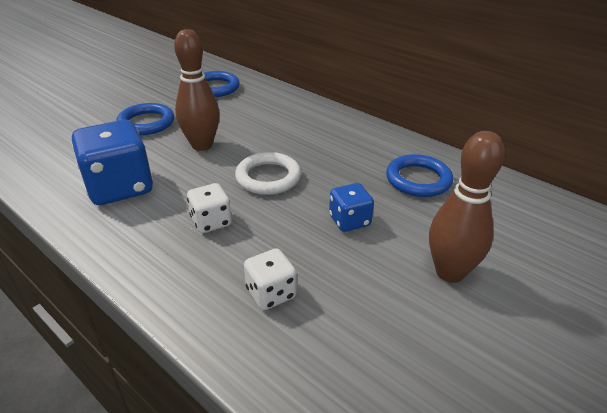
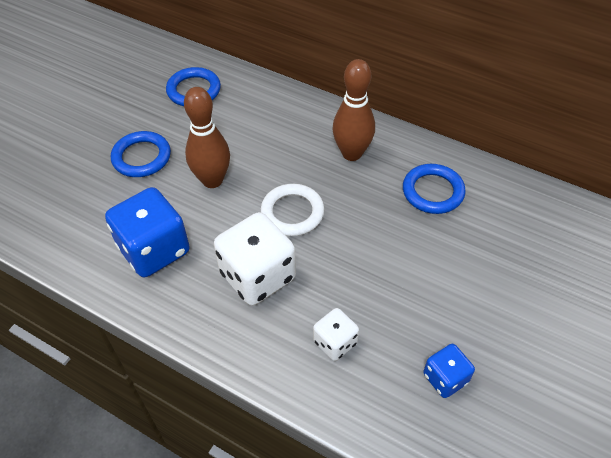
camera: 10 degrees left, 15 degrees up
white dice [187,183,232,233] -> white dice [214,212,296,306], size x1.87
blue dice [329,183,374,232] -> blue dice moved to [423,344,475,398]
brown bowling pin [429,131,505,283] -> brown bowling pin moved to [332,59,375,161]

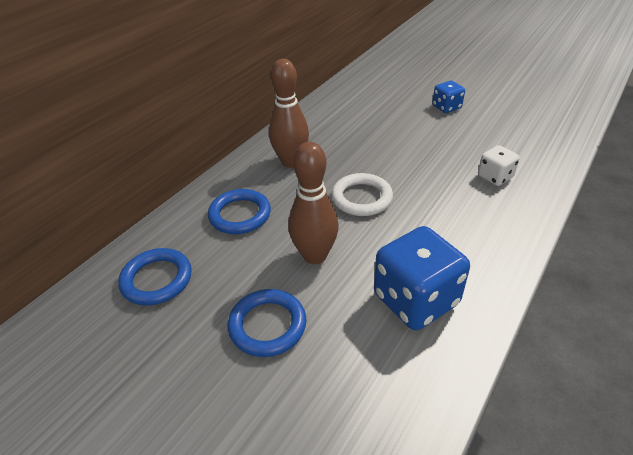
camera: 85 degrees left, 10 degrees down
white dice [214,212,296,306] -> none
blue ring [403,164,466,214] -> blue ring moved to [208,189,271,234]
blue dice [423,344,475,398] -> blue dice moved to [432,81,465,113]

